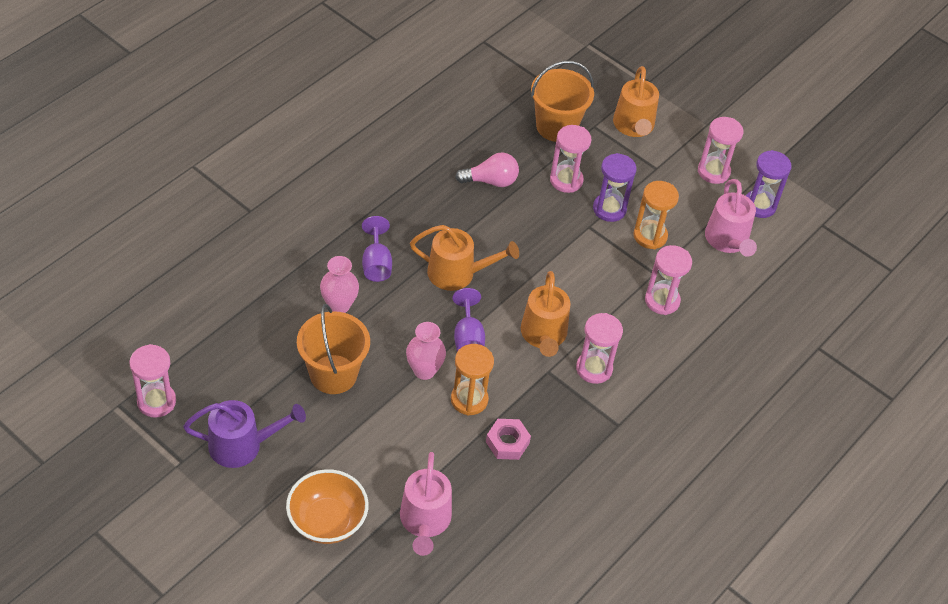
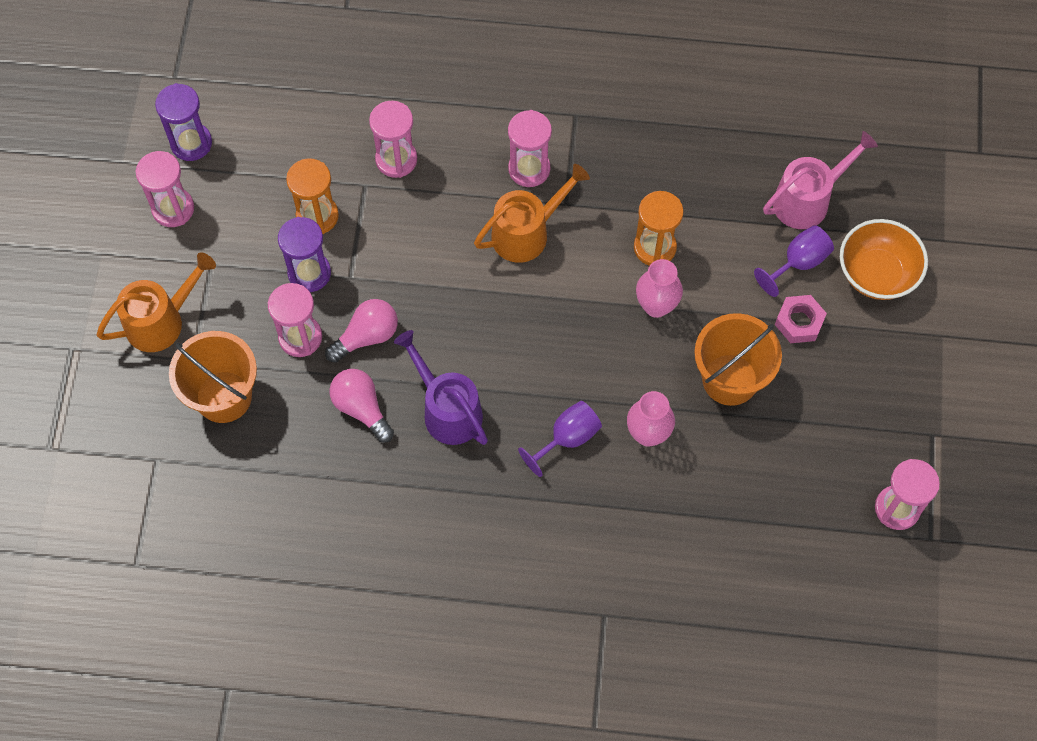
camera: 120 degrees left, 15 degrees up
purple watering can [183,400,306,468] -> purple watering can moved to [394,330,488,445]
orange watering can [410,225,519,291] -> none
purple goblet [452,288,485,352] -> purple goblet moved to [754,225,834,297]
pink nut [486,419,531,460] -> pink nut moved to [775,295,827,343]
pink watering can [705,179,757,257] -> none
none -> pink light bulb [325,299,398,363]

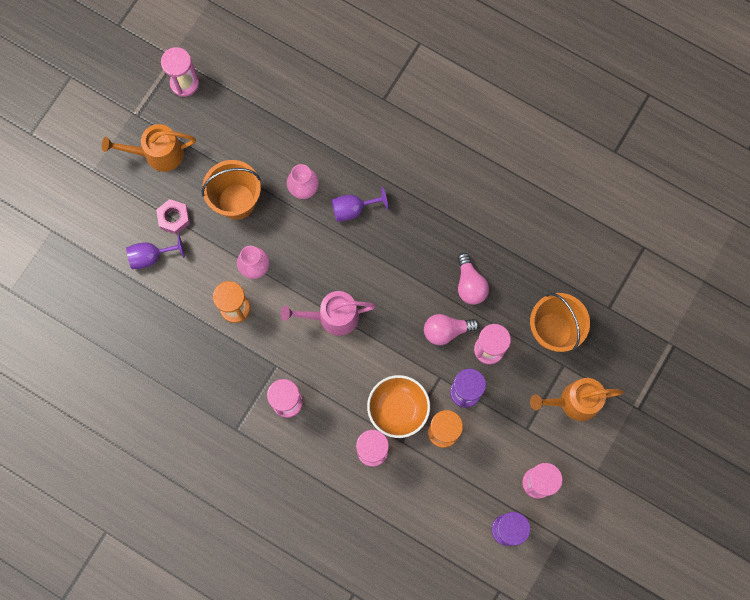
camera: 155 degrees left, 10 degrees up
purple watering can [394,330,488,445] -> none
orange watering can [474,164,590,263] -> orange watering can moved to [102,124,196,172]
pink watering can [763,131,878,229] -> pink watering can moved to [281,291,376,336]
orange bowl [840,219,928,300] -> orange bowl moved to [367,375,430,438]

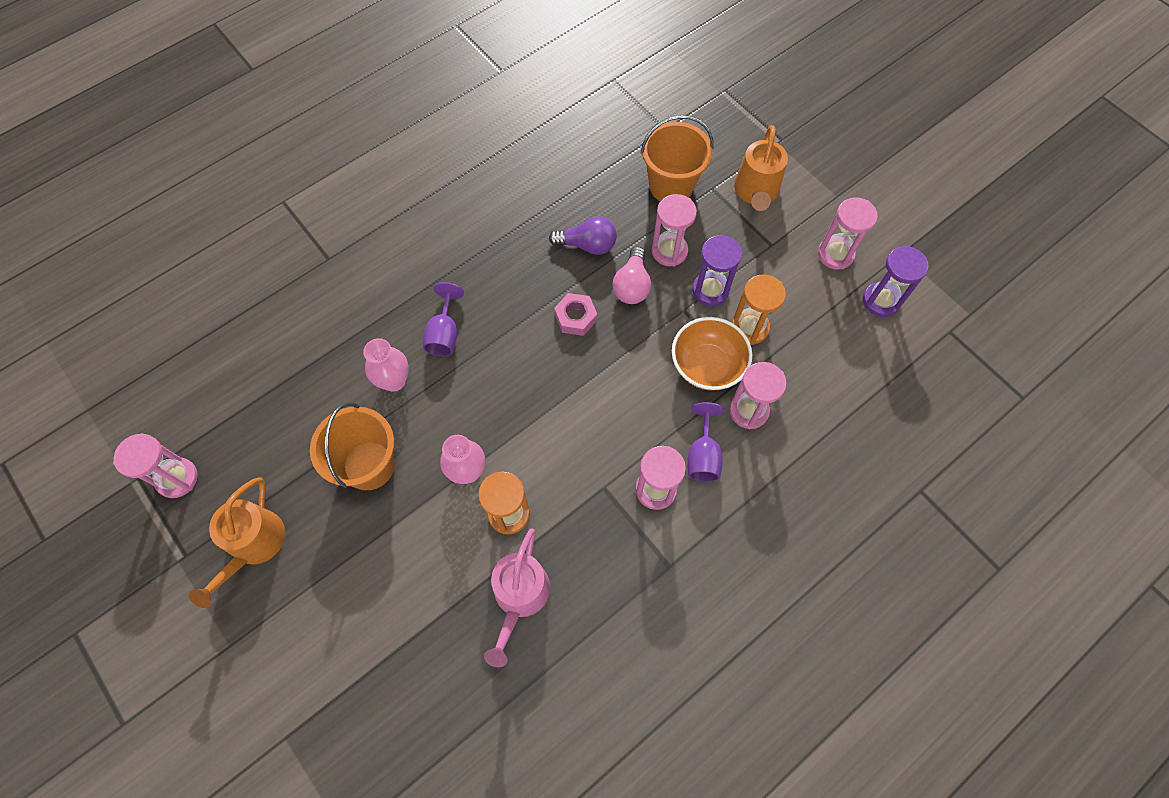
camera: 70 degrees left, 10 degrees down
purple goblet [126,235,185,269] -> purple goblet moved to [687,402,724,481]
pink nut [156,199,190,234] -> pink nut moved to [554,293,597,336]
pink watering can [281,291,376,336] -> pink watering can moved to [484,528,550,667]
pink light bulb [457,252,489,305] -> purple light bulb [549,216,617,255]

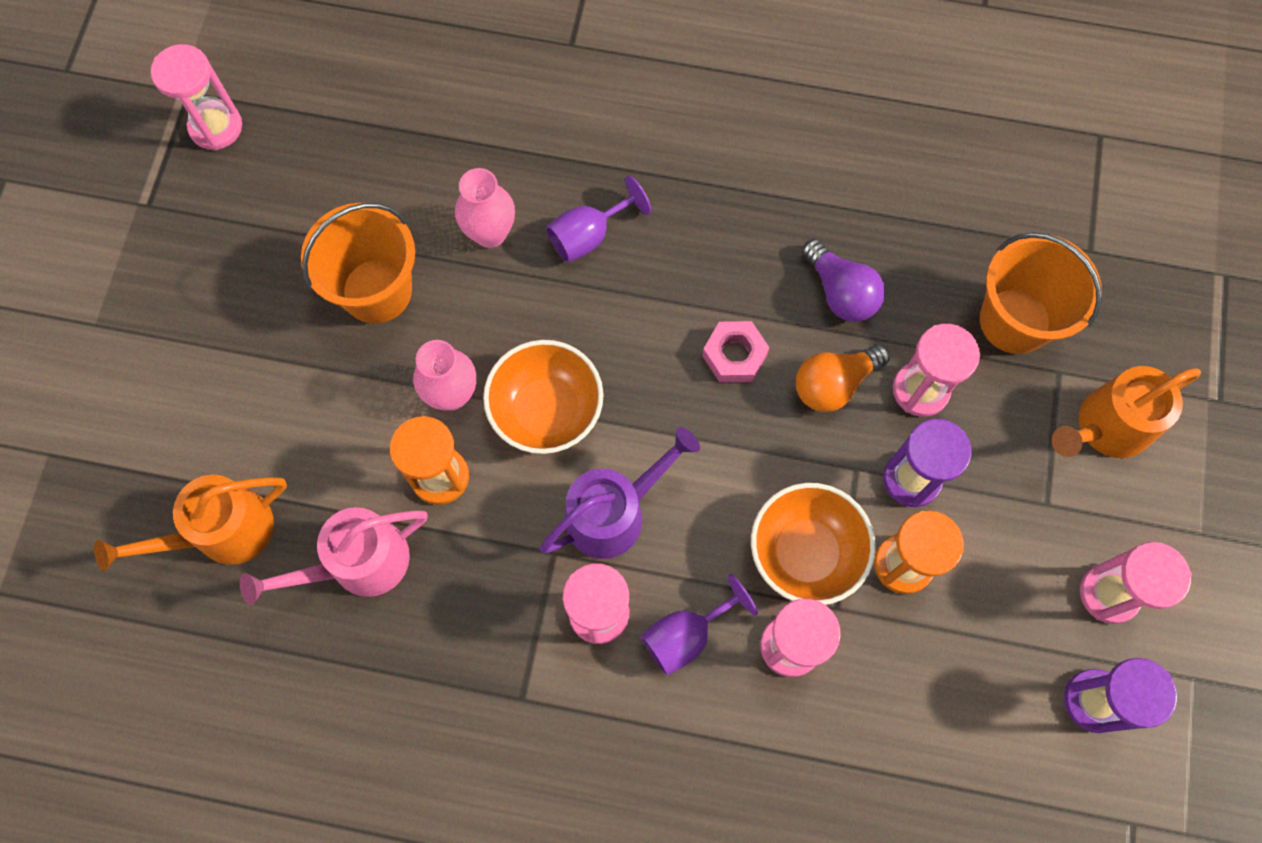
camera: 50 degrees right, 5 degrees up
orange watering can [189,477,285,608] -> orange watering can moved to [94,475,287,571]
pink light bulb [612,246,651,304] -> orange light bulb [796,344,890,412]
none -> orange bowl [483,340,603,454]
none -> purple watering can [540,427,700,559]

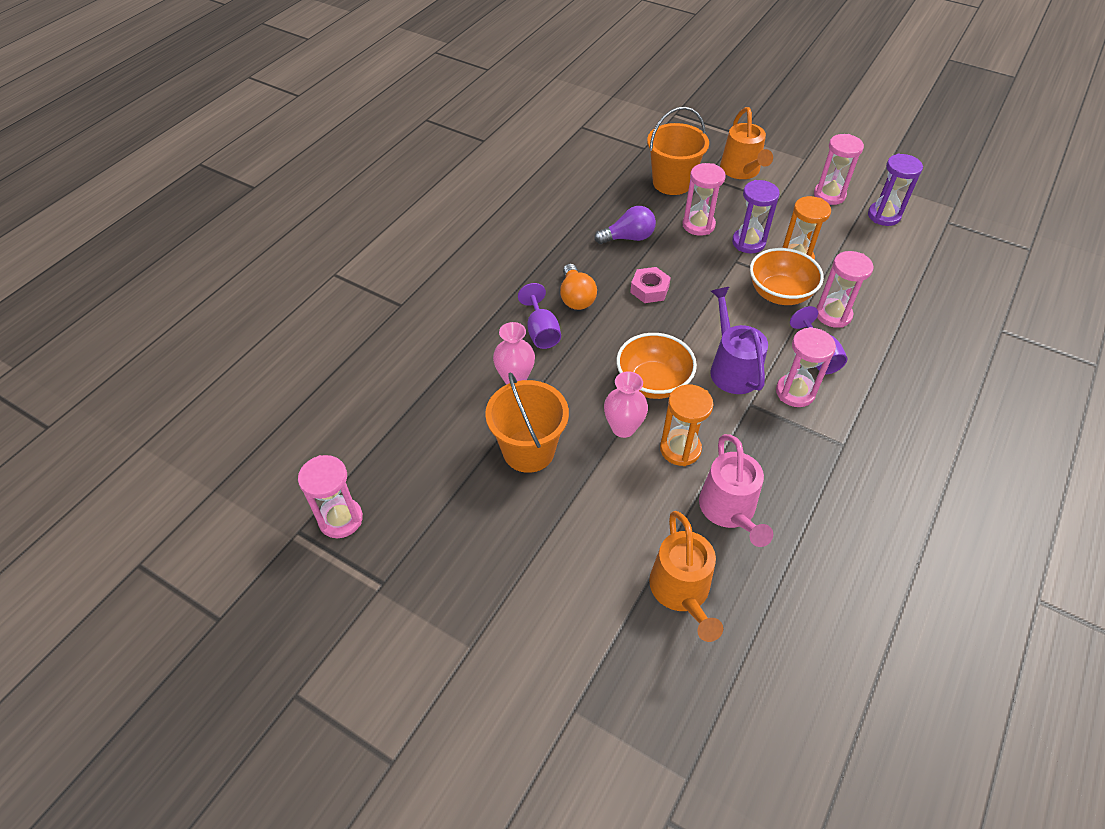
camera: 70 degrees left, 20 degrees down
orange light bulb [796,344,890,412] -> orange light bulb moved to [560,264,597,310]

